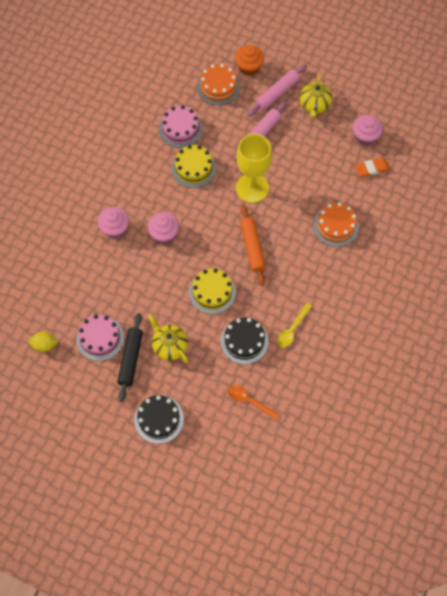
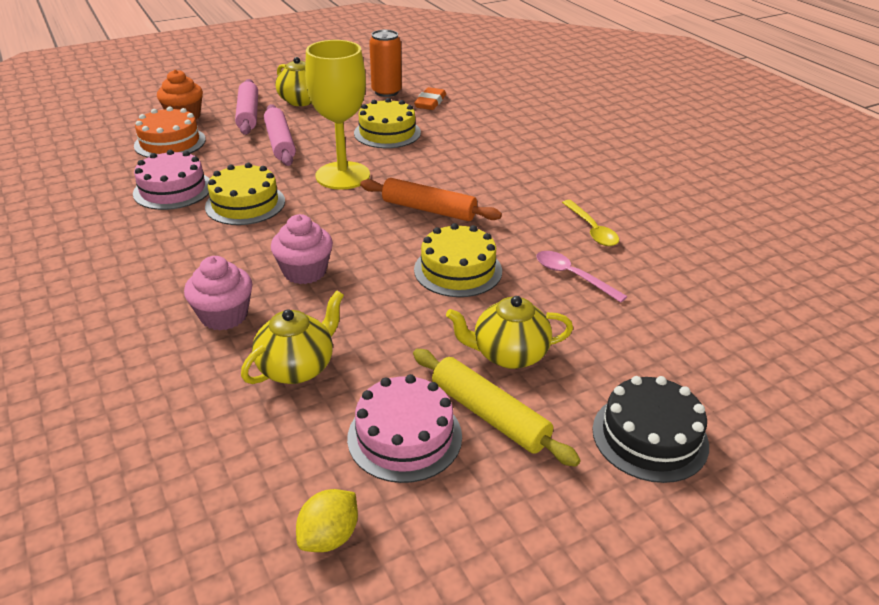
camera: 55 degrees left, 30 degrees down
black rolling pin [117,313,143,402] -> yellow rolling pin [413,349,581,467]
black cake [220,317,269,364] -> pink spoon [536,251,628,303]
orange spoon [228,385,279,419] -> none
orange cake [313,202,359,247] -> none
pink cupcake [353,115,383,146] -> orange can [369,30,402,97]
none -> yellow teapot [241,291,344,384]
none -> yellow cake [354,98,421,148]

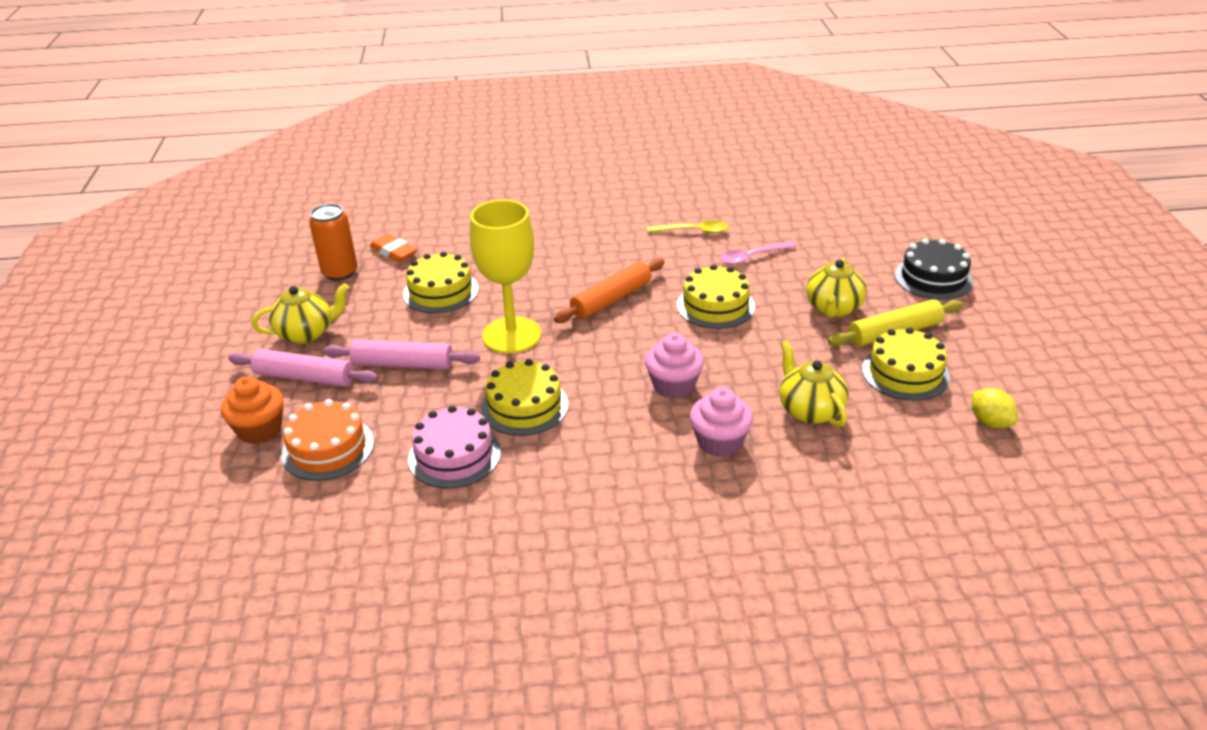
camera: 65 degrees left, 0 degrees up
pink cake [347,374,462,483] -> yellow cake [862,327,950,401]

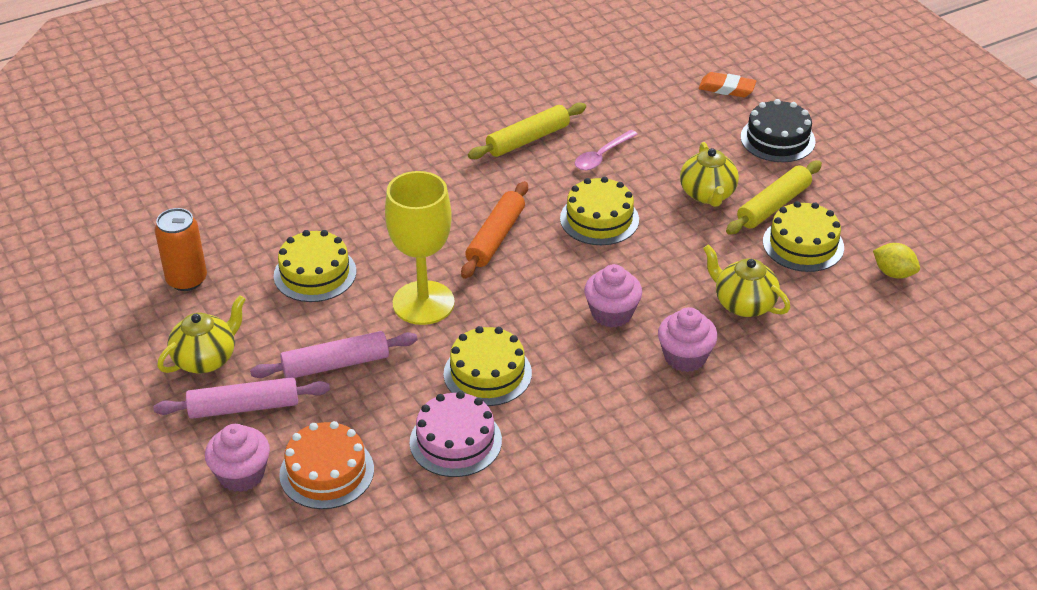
camera: 25 degrees left, 5 degrees up
orange cupcake [221,376,284,444] -> pink cupcake [205,424,270,492]
orange eraser [369,234,418,262] -> orange eraser moved to [699,72,756,97]
yellow spoon [647,220,729,233] -> yellow rolling pin [468,103,586,159]

